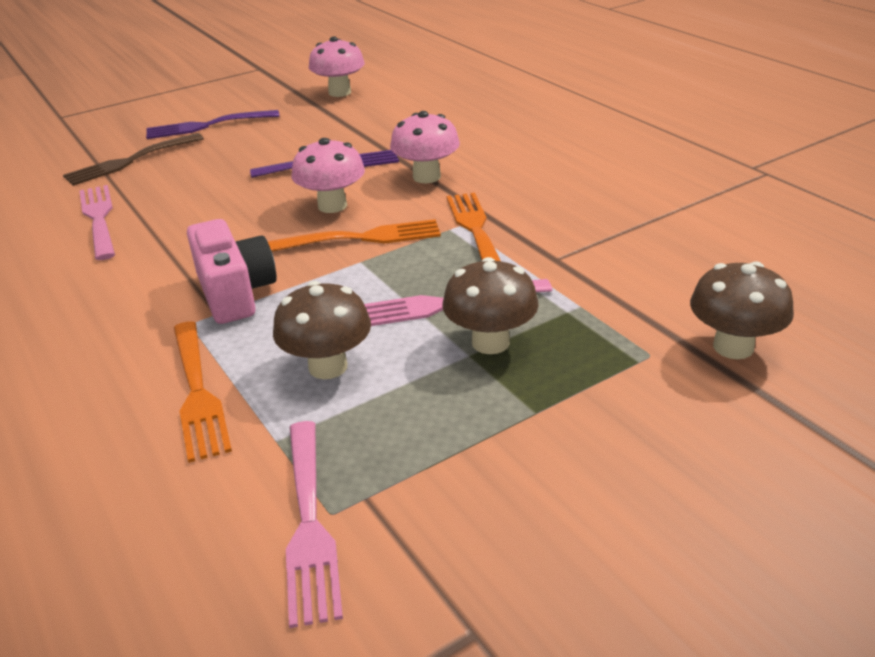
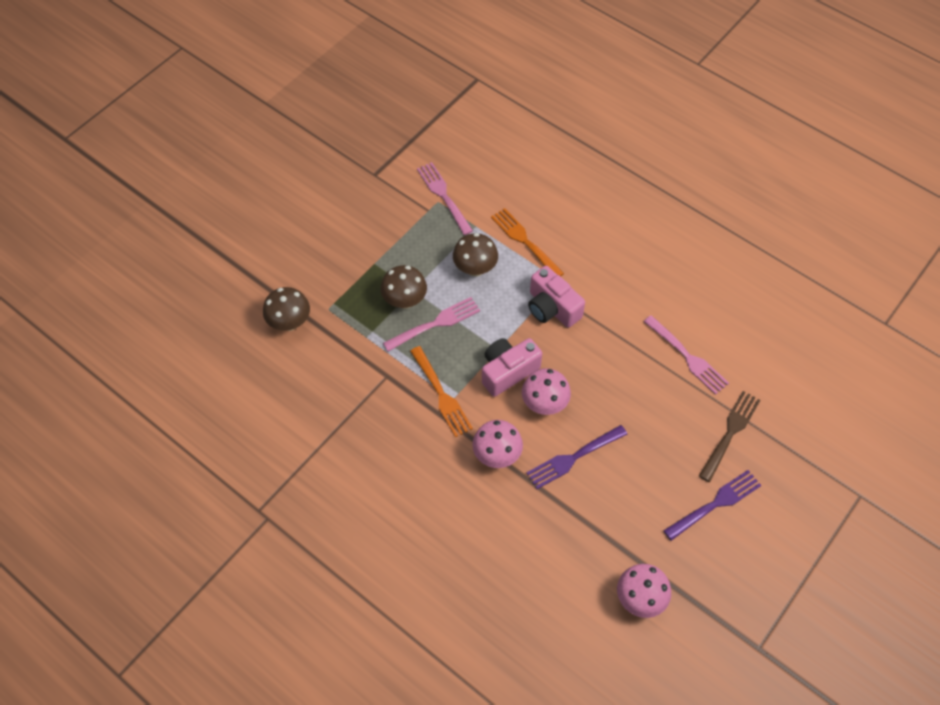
camera: 160 degrees right, 25 degrees up
orange fork [268,219,441,252] -> pink camera [482,338,542,397]

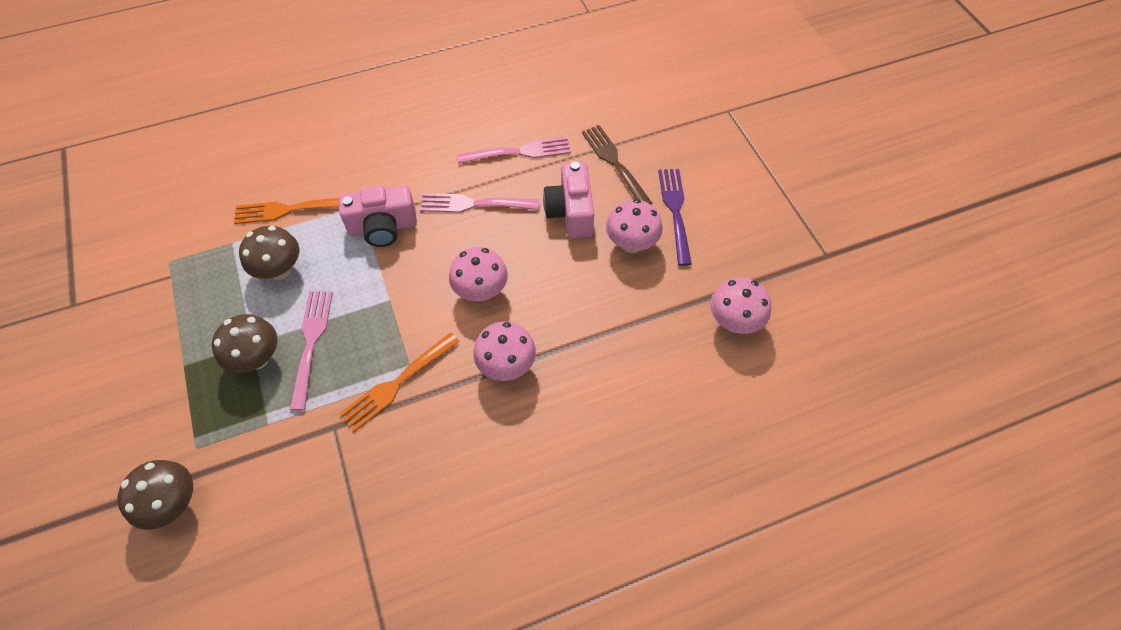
camera: 60 degrees left, 0 degrees up
orange fork [410,346,473,437] -> orange fork turned 135 degrees clockwise [339,333,459,432]
pink fork [417,162,473,235] -> pink fork moved to [420,193,539,213]
pink camera [482,338,542,397] -> pink camera moved to [543,162,594,238]
purple fork [526,425,627,489] -> none
none -> pink mushroom [606,199,662,253]

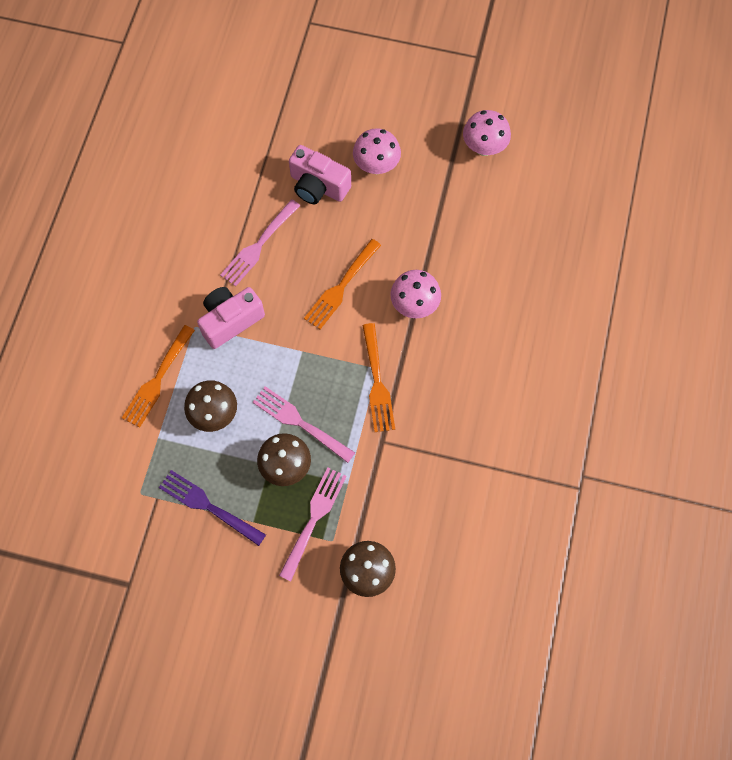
camera: 55 degrees left, 10 degrees up
pink camera [339,186,417,247] -> pink camera turned 150 degrees counterclockwise [197,287,265,349]
pink mushroom [449,247,508,301] -> orange fork [304,239,381,329]
pink fork [457,137,571,164] -> pink fork moved to [279,467,347,581]
brown fork [582,125,653,205] -> none
purple fork [658,169,692,266] -> purple fork moved to [159,470,266,546]

